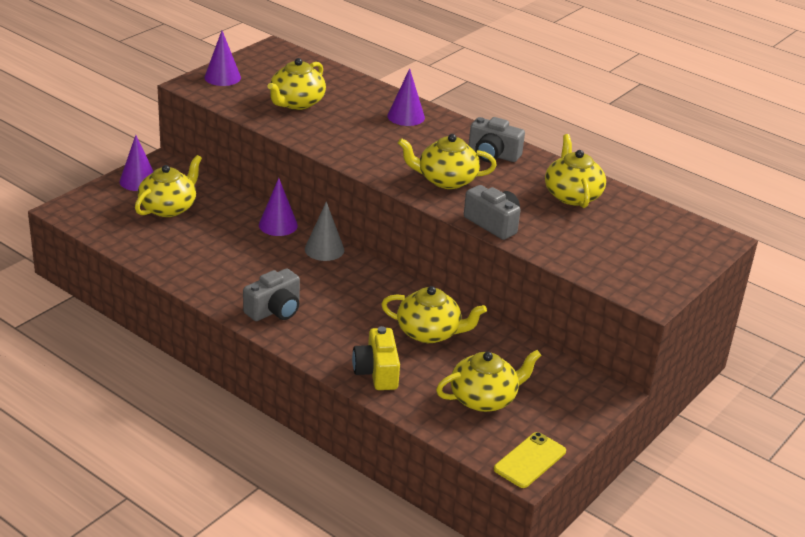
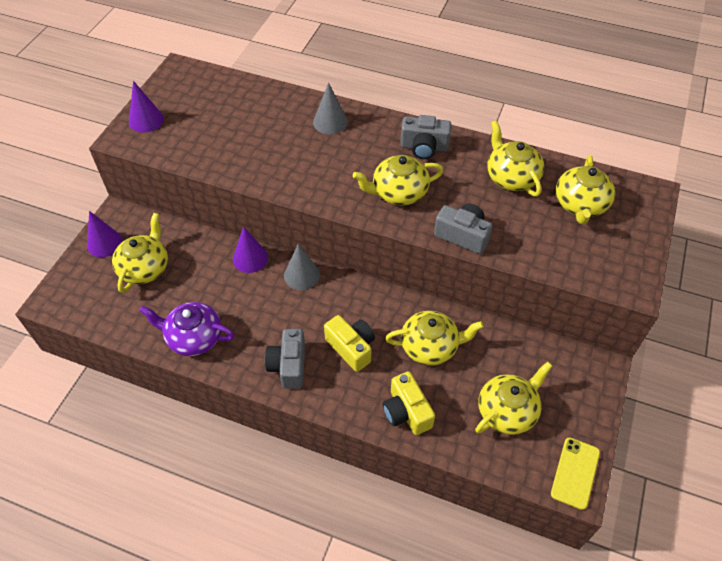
camera: 15 degrees left, 20 degrees up
grey camera [243,269,300,321] -> grey camera turned 150 degrees clockwise [265,329,305,388]
yellow teapot [267,58,326,110] -> yellow teapot moved to [556,156,615,224]
purple cone [387,68,425,126] -> grey cone [313,82,348,134]
none -> purple teapot [139,302,234,356]
none -> yellow camera [324,315,375,372]

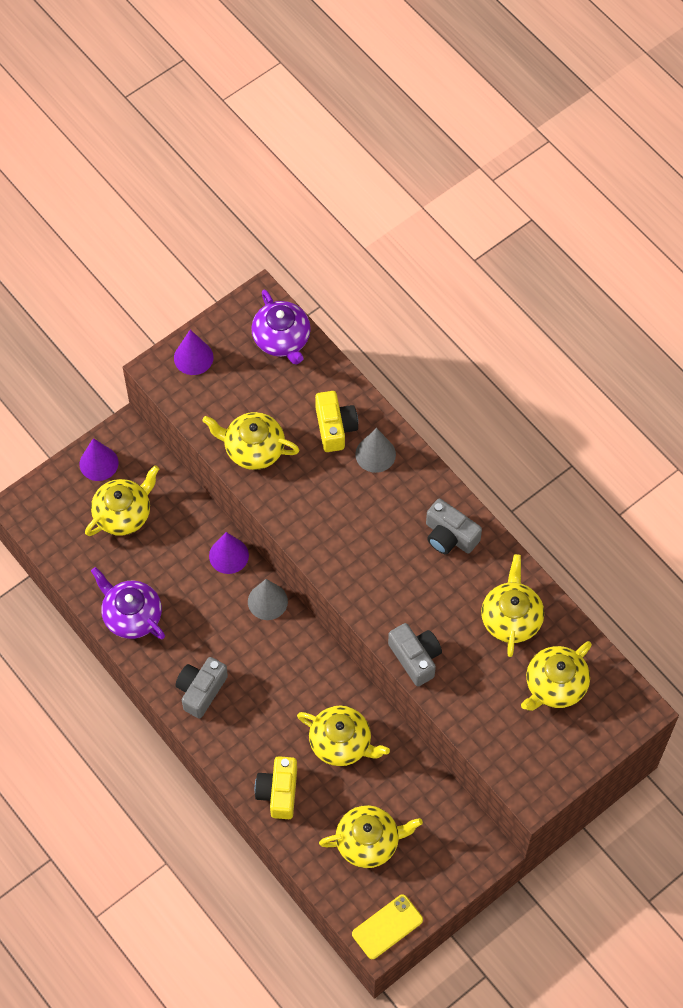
camera: 30 degrees right, 10 degrees up
yellow camera [324,315,375,372] -> yellow camera moved to [315,391,358,452]
yellow teapot [353,155,444,206] -> yellow teapot moved to [202,412,299,470]
none -> purple teapot [251,290,311,365]

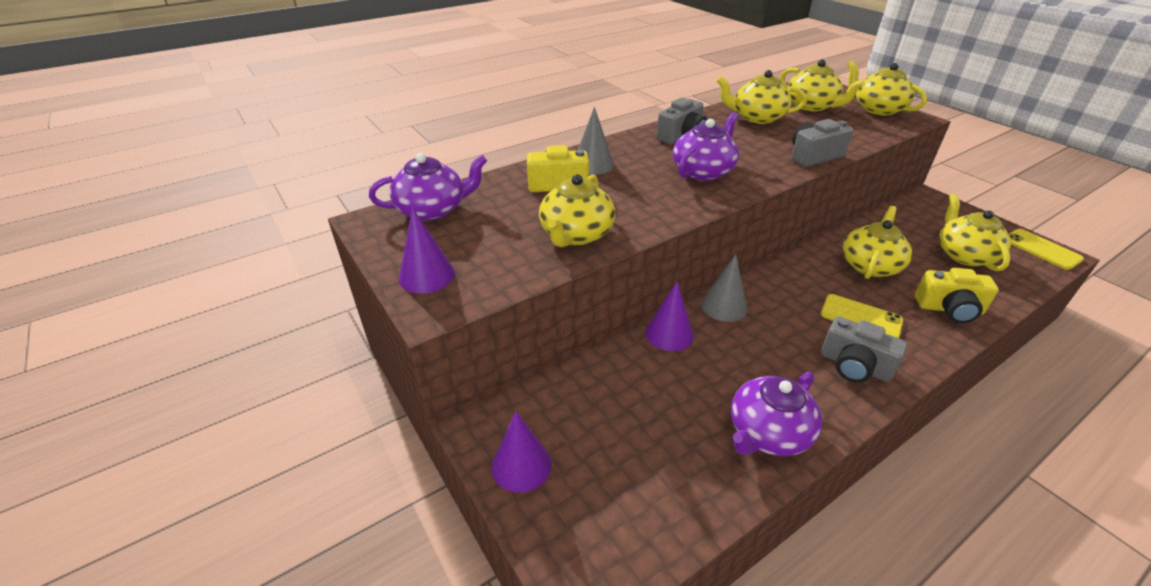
camera: 85 degrees left, 25 degrees down
yellow teapot [85,465,159,536] -> yellow teapot moved to [847,61,927,116]
none -> purple teapot [673,112,739,181]
none -> yellow phone [821,294,903,338]

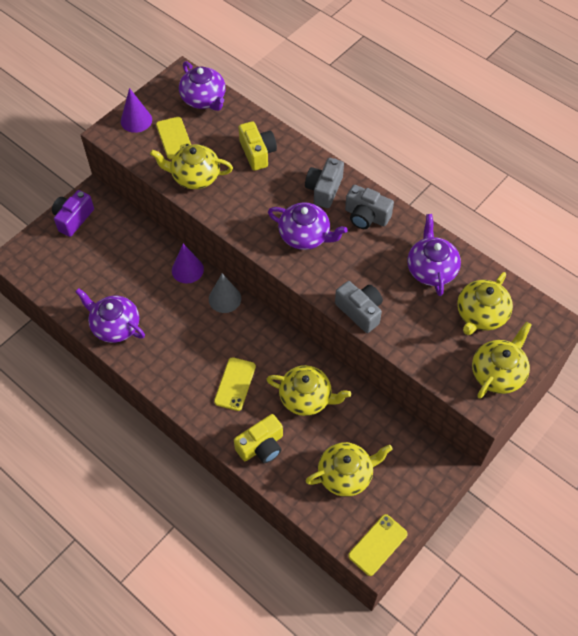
camera: 75 degrees right, 20 degrees up
purple cone [491,411,552,493] -> purple camera [52,190,94,237]
grey cone [578,107,614,175] -> none
yellow teapot [717,70,807,124] -> purple teapot [407,214,461,296]
grey camera [821,316,907,383] -> grey camera moved to [305,158,344,208]
yellow camera [915,268,999,323] -> yellow camera turned 120 degrees counterclockwise [234,414,283,463]
none -> yellow phone [156,117,191,159]

